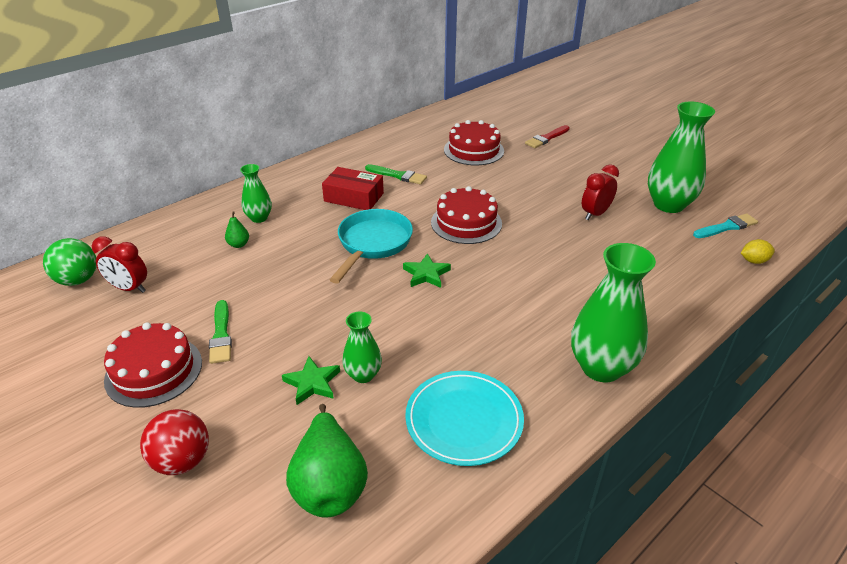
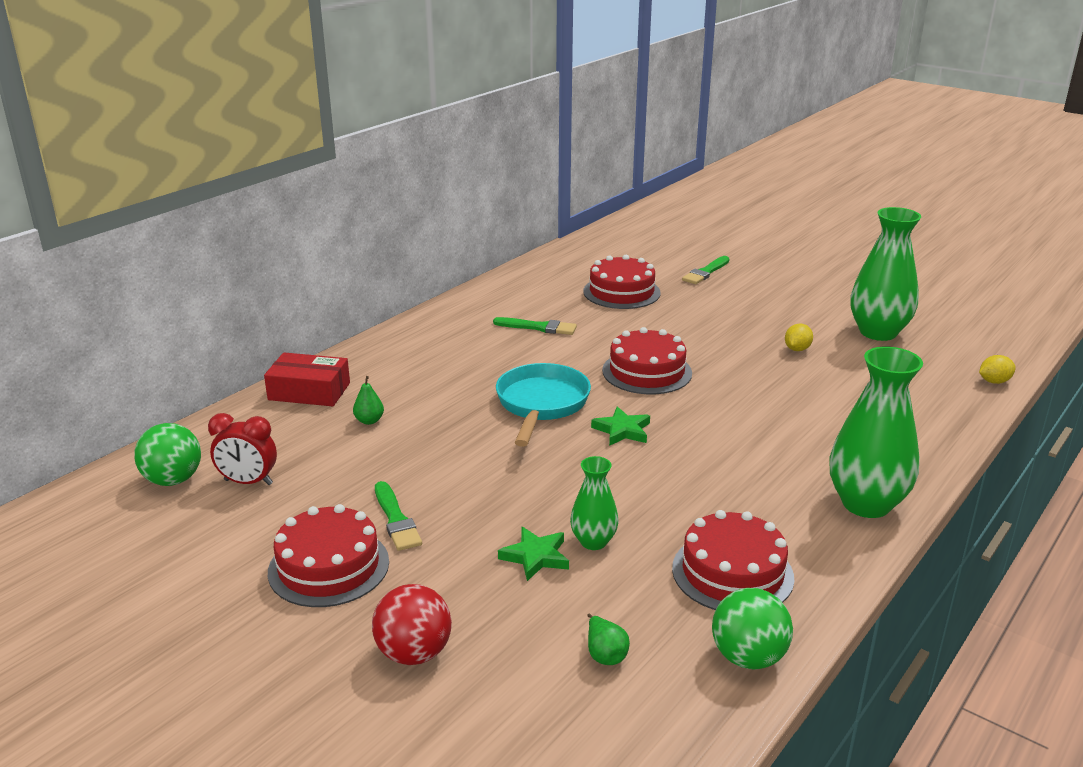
camera: 10 degrees left, 10 degrees down
green vase [240,164,272,223] -> none
green pear [286,404,368,517] -> green pear [587,614,630,665], size x0.45
red box [322,167,384,210] -> red box moved to [264,352,350,406]
turquoise plate [405,371,524,466] -> red cake [672,510,794,610]
red brush [525,125,570,148] -> green brush [682,256,730,284]
red clock [582,164,619,220] -> yellow lemon [785,323,813,351]
turquoise brush [693,213,758,238] -> none
none -> green ball [712,588,793,669]

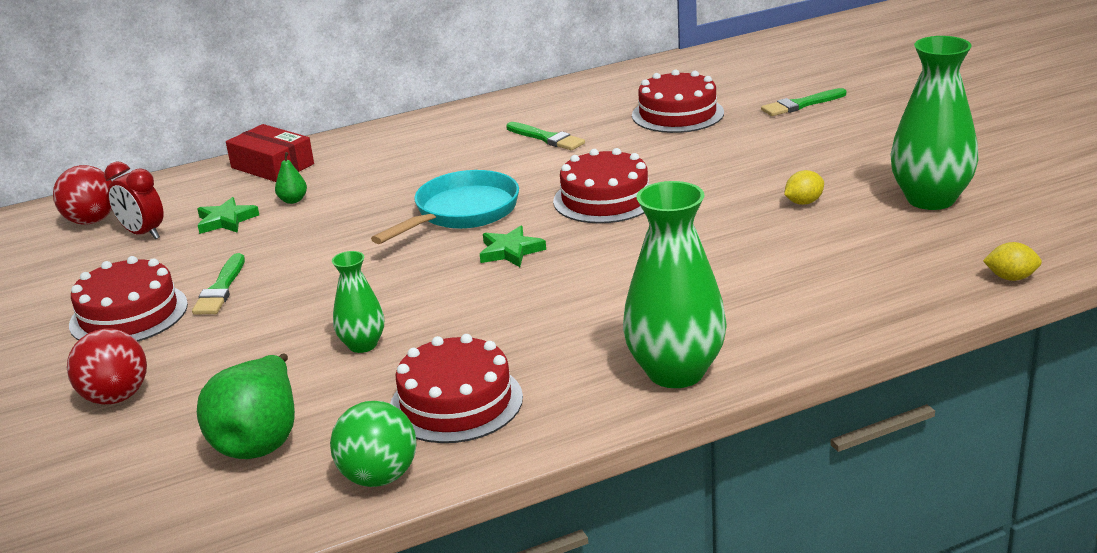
camera: 30 degrees right, 0 degrees up
green ball [134,423,201,486] -> red ball [53,165,112,225]
green star [498,527,569,581] -> green star moved to [197,197,259,234]
green pear [587,614,630,665] -> green pear [197,353,295,459], size x2.21

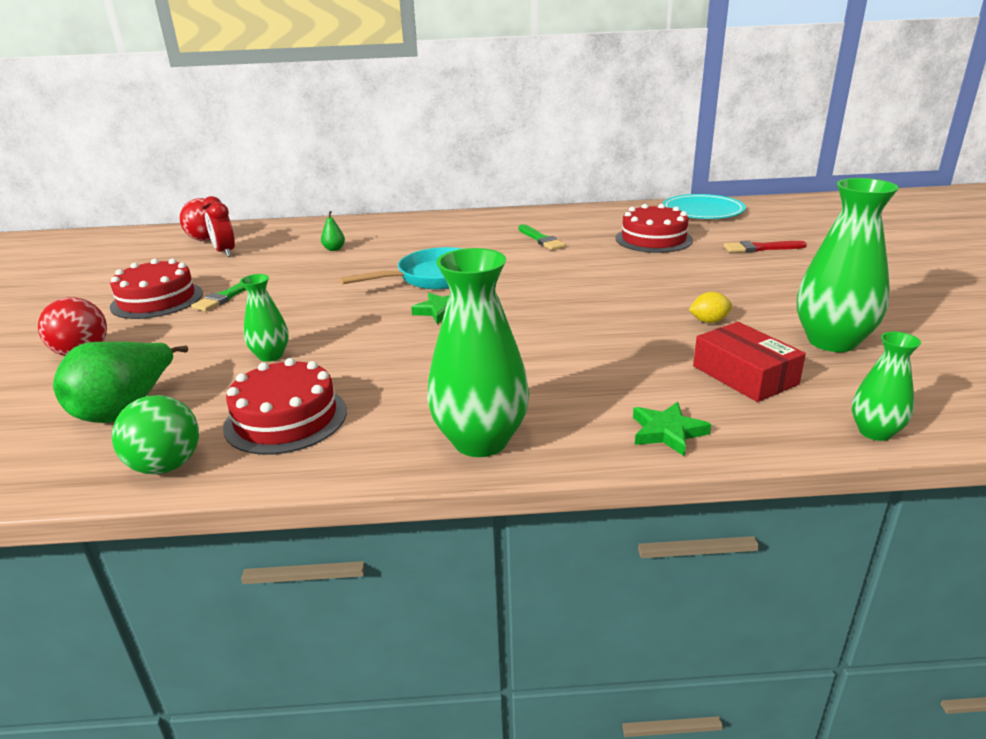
camera: 20 degrees right, 0 degrees up
green star [197,197,259,234] -> green star moved to [633,402,711,456]
red box [226,124,314,182] -> red box moved to [693,322,806,402]
red cake [553,148,650,223] -> none
green brush [761,88,846,116] -> red brush [724,241,807,252]
yellow lemon [983,242,1042,281] -> green vase [852,332,921,441]
none -> turquoise plate [663,194,746,219]

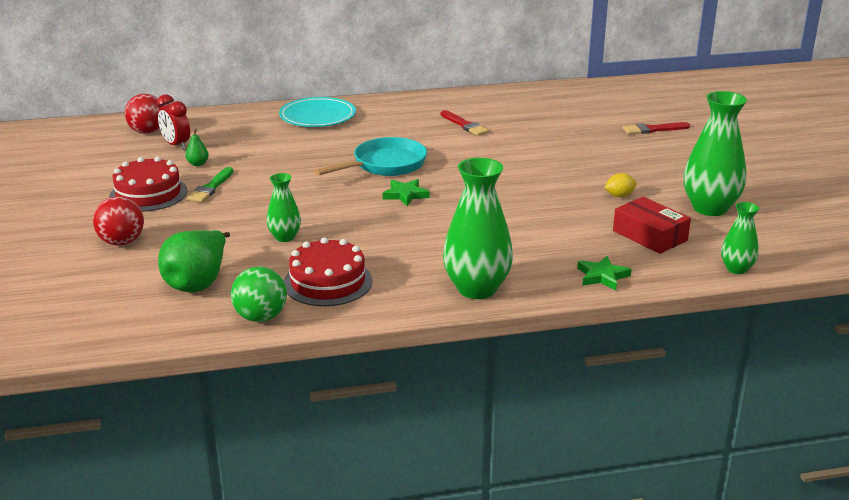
camera: 10 degrees left, 0 degrees up
green pear [321,211,345,251] -> green pear moved to [185,129,209,166]
green brush [518,224,566,250] -> red brush [441,110,489,136]
red cake [616,204,693,253] -> none
turquoise plate [663,194,746,219] -> turquoise plate moved to [279,97,356,127]

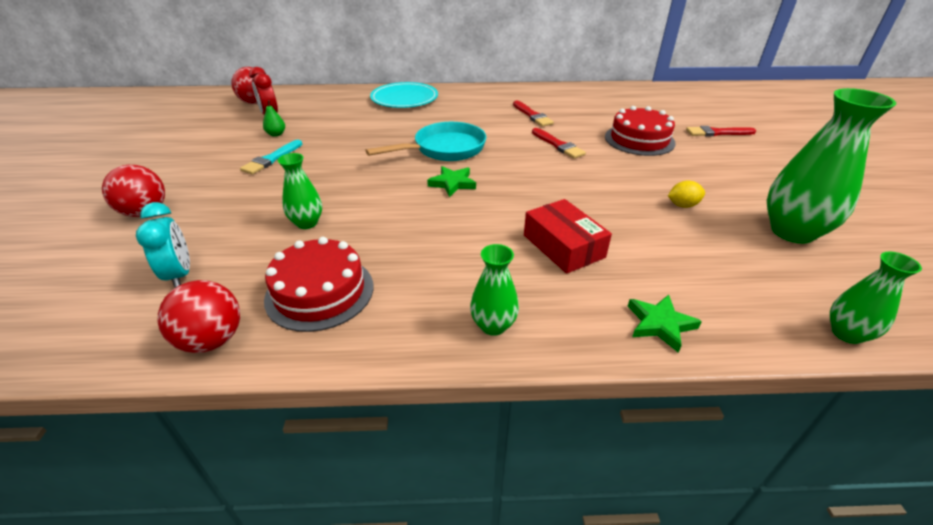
camera: 10 degrees right, 10 degrees up
red cake [109,156,188,212] -> red cake moved to [605,106,676,156]
green pear [158,230,230,292] -> turquoise clock [136,202,190,288]
green brush [187,167,234,203] -> turquoise brush [240,140,302,174]
green ball [231,266,287,322] -> red ball [157,280,240,353]
green vase [443,158,513,299] -> green vase [470,244,519,336], size x0.54
red box [613,197,691,254] -> red box moved to [524,199,612,274]
none -> red brush [532,128,586,159]

